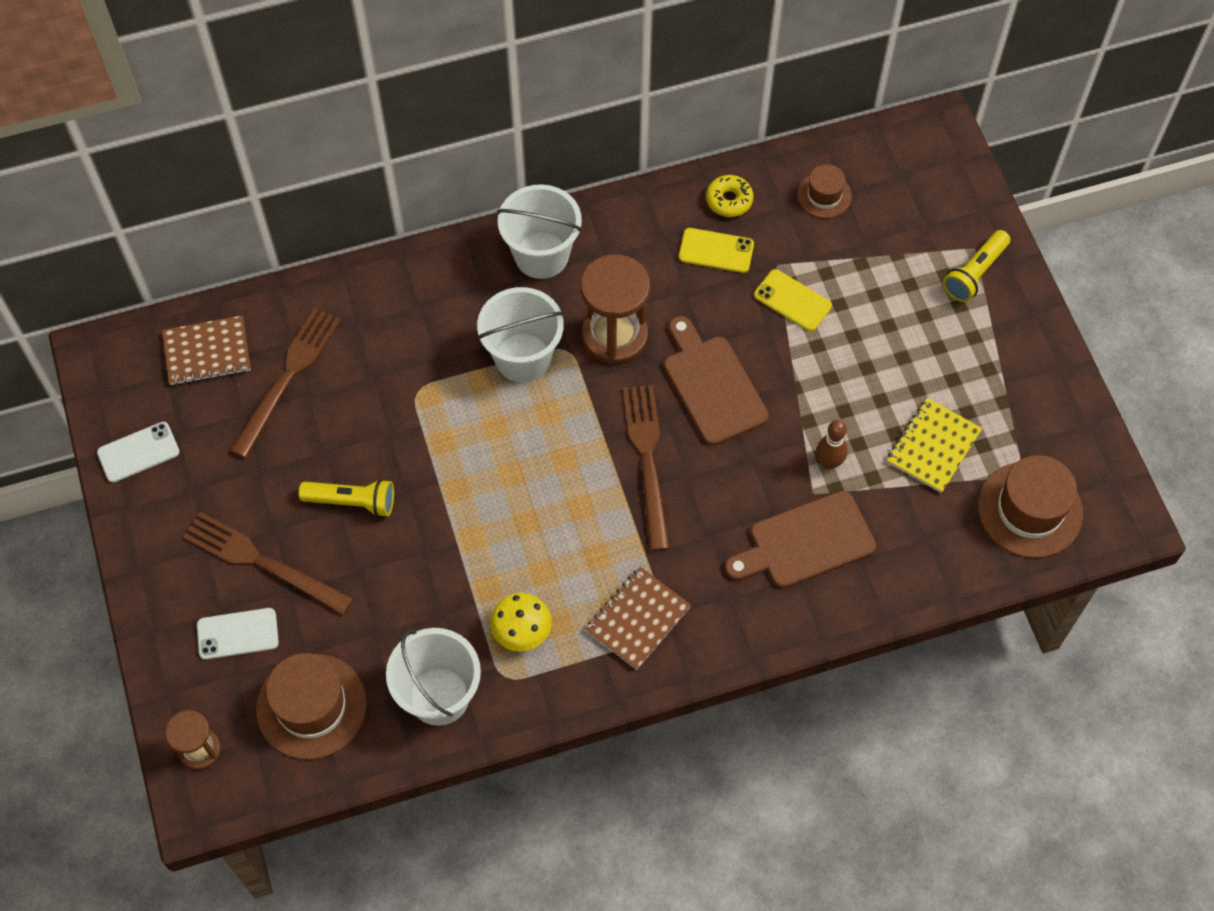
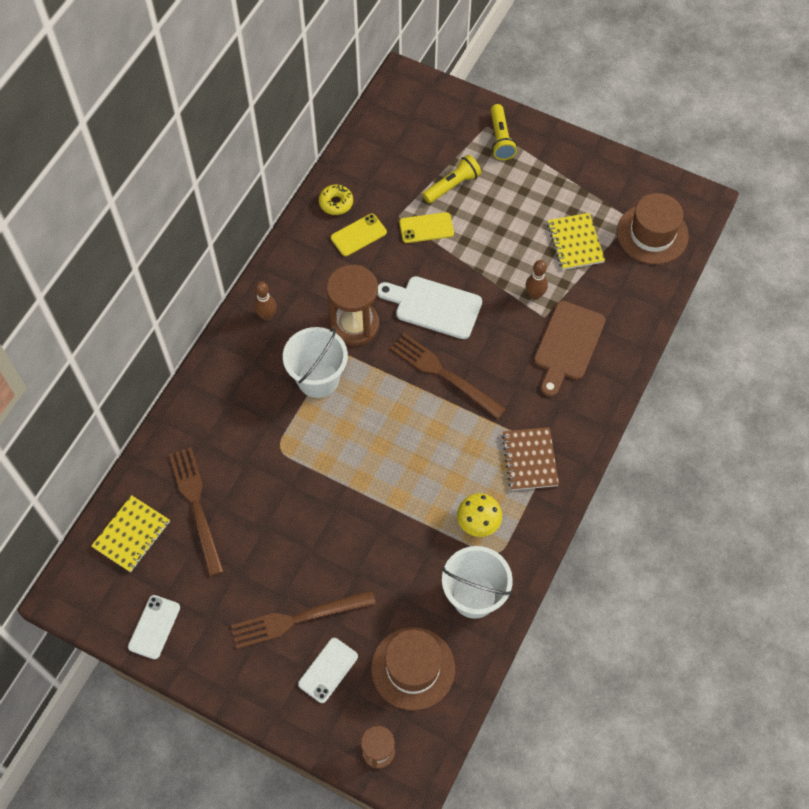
camera: 45 degrees left, 0 degrees up
brown notebook [162,315,251,385] -> yellow notebook [91,495,170,572]
yellow flashlight [299,479,394,517] -> yellow flashlight moved to [422,155,481,203]
white bucket [497,184,582,279] -> brown bowling pin [254,281,276,321]
brown cutting board [664,316,769,446] -> white cutting board [377,276,482,339]
brown hat [797,164,852,218] -> none

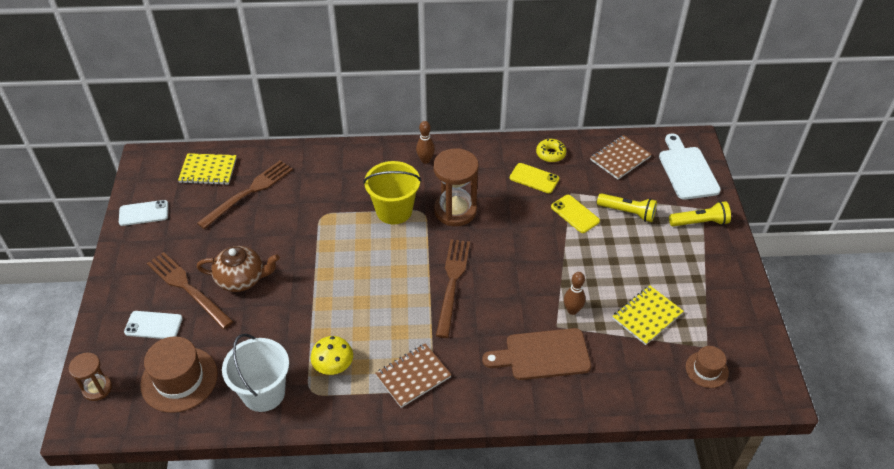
camera: 60 degrees right, 15 degrees down
white bucket [283,327,348,398] -> yellow bucket [363,161,421,224]
white cutting board [377,276,482,339] -> white cutting board moved to [659,133,721,200]
yellow flashlight [490,104,517,160] -> yellow flashlight turned 150 degrees counterclockwise [669,201,731,226]
brown hat [617,193,689,264] -> brown hat [686,346,729,388], size x0.57
none -> brown teapot [197,246,280,292]
none -> brown notebook [590,135,652,180]

